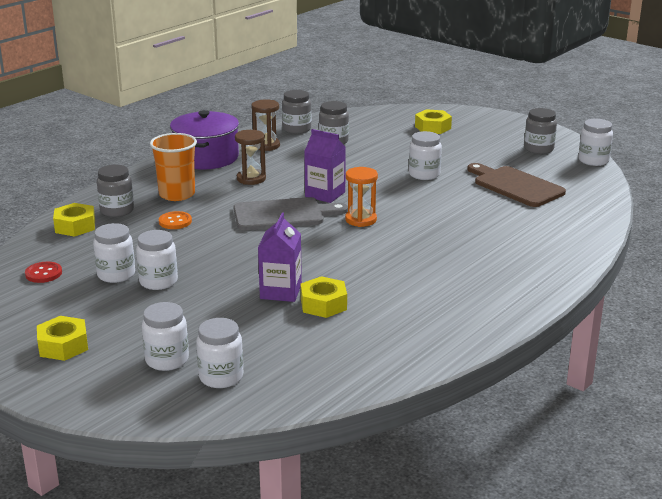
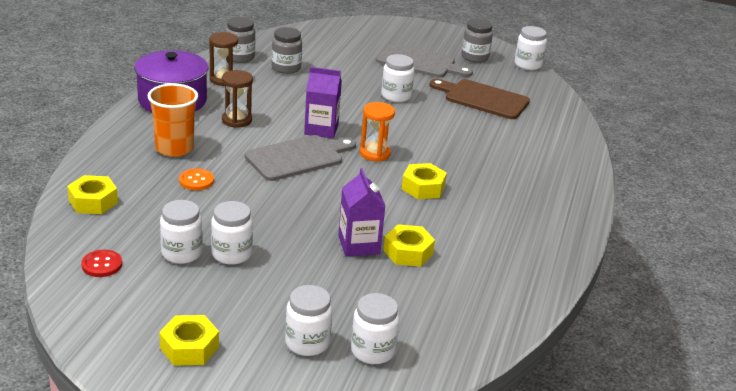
camera: 25 degrees left, 5 degrees up
grey jar [97,165,134,217] -> none
yellow nut [415,109,452,134] -> yellow nut moved to [402,163,447,199]
none -> grey cutting board [376,43,473,78]

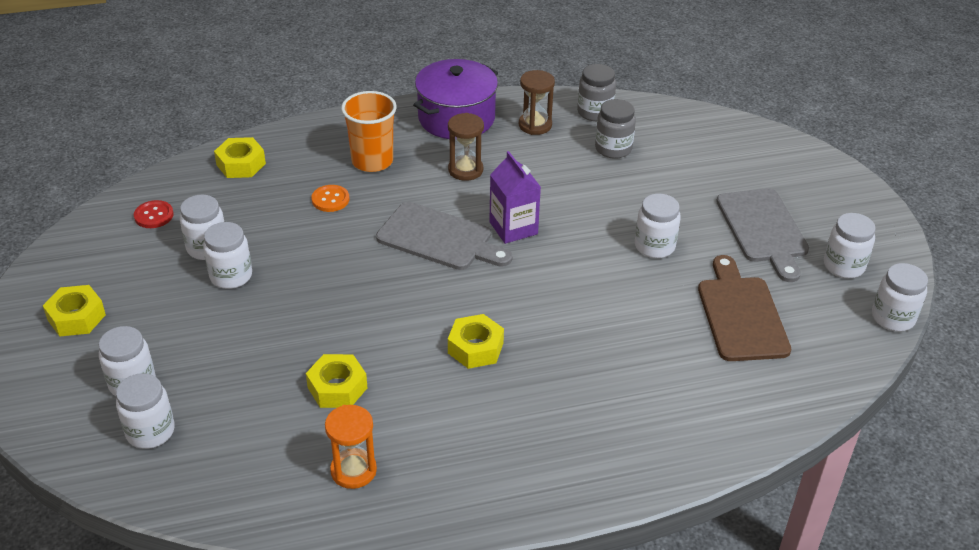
camera: 60 degrees right, 10 degrees up
purple carton [338,168,385,257] -> none
orange hourglass [360,102,395,162] -> orange hourglass moved to [325,405,377,489]
grey jar [462,19,493,63] -> white jar [824,213,876,278]

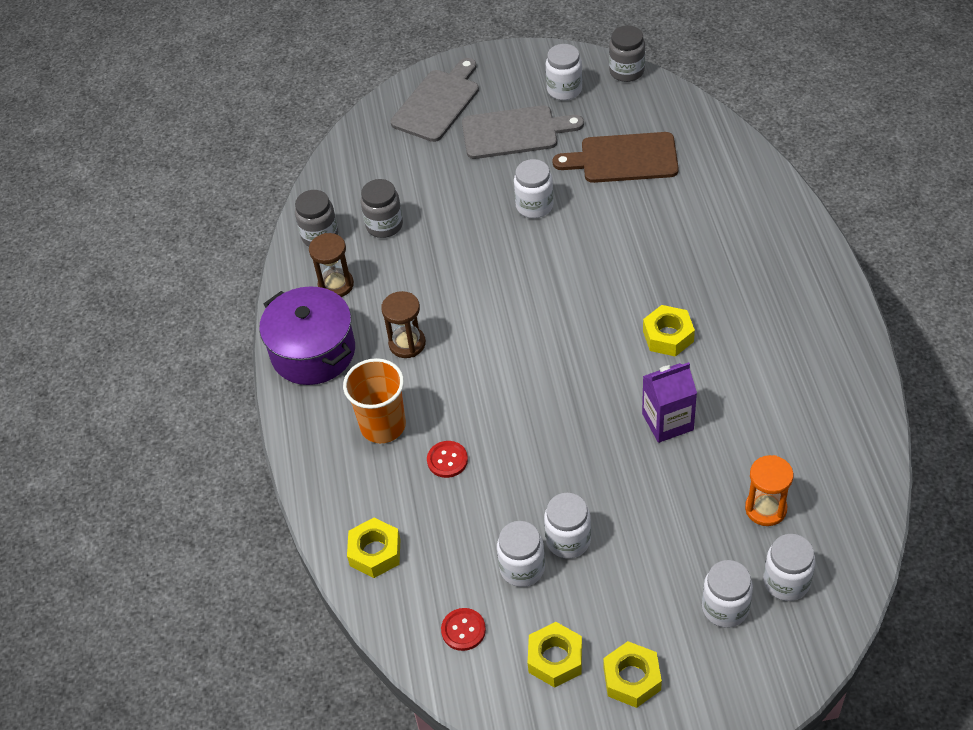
camera: 80 degrees left, 10 degrees up
yellow nut [306,354,367,408] -> yellow nut moved to [528,622,582,688]
orange button [311,185,349,212] -> red button [427,441,468,478]
orange hourglass [325,405,377,489] -> orange hourglass moved to [745,455,794,526]
grey cutting board [376,202,512,270] -> grey cutting board moved to [391,58,479,142]
purple carton [489,151,541,244] -> purple carton moved to [642,362,697,443]
white jar [872,263,928,332] -> grey jar [609,25,645,82]

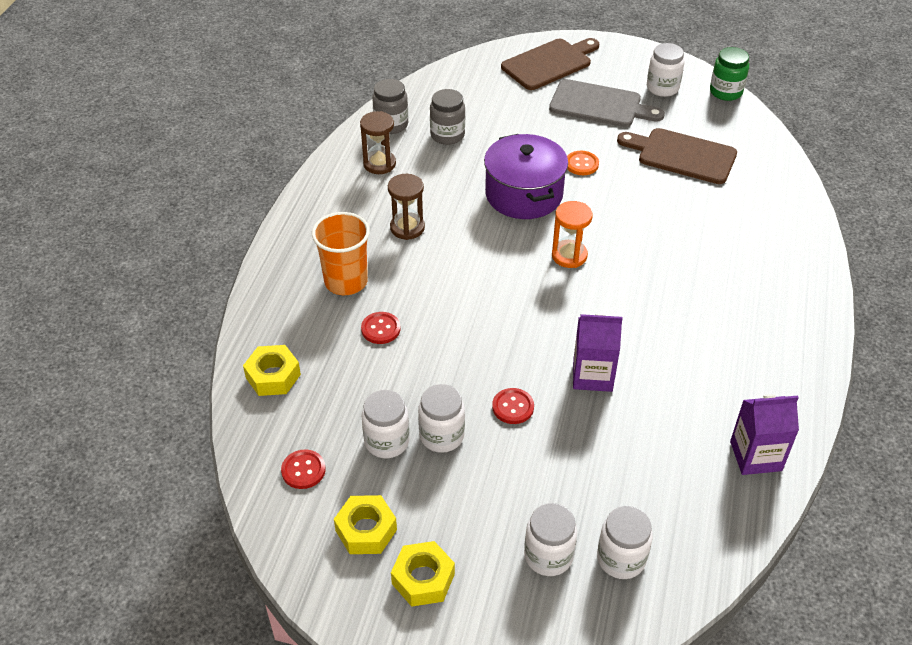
camera: 20 degrees right, 5 degrees down
purple pot [259,286,355,385] -> purple pot moved to [484,134,568,219]
grey cutting board [391,58,479,142] -> brown cutting board [501,38,599,90]
white jar [514,159,554,218] -> orange button [567,151,599,175]
grey jar [609,25,645,82] -> green jar [710,47,749,101]
yellow nut [643,305,695,357] -> none
orange hourglass [745,455,794,526] -> orange hourglass moved to [552,201,593,268]
none -> red button [492,388,534,424]
none -> purple carton [730,394,799,475]

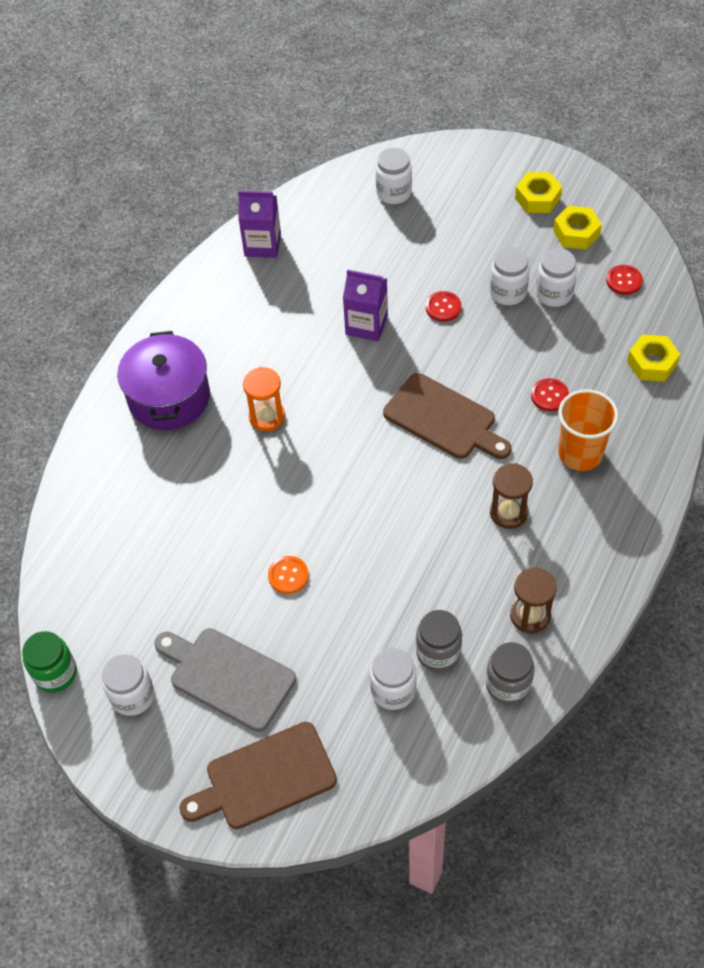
camera: 165 degrees left, 10 degrees up
purple pot [484,134,568,219] -> purple pot moved to [117,331,210,430]
white jar [524,503,577,576] -> white jar moved to [370,648,417,710]
orange hourglass [552,201,593,268] -> orange hourglass moved to [243,367,285,431]
brown cutting board [617,128,737,184] -> brown cutting board moved to [383,373,512,459]

